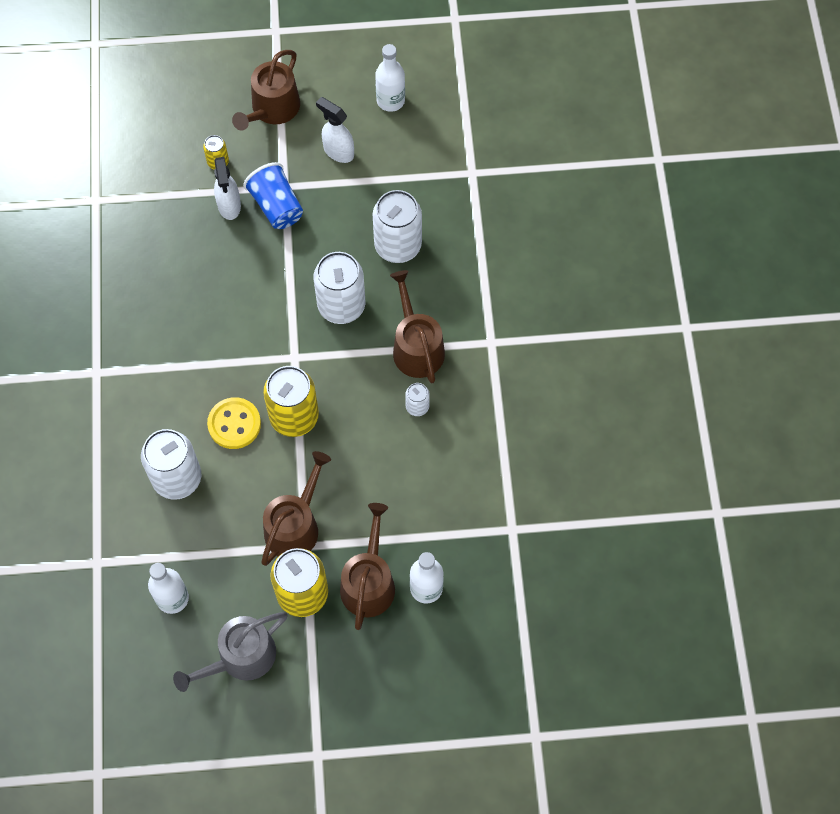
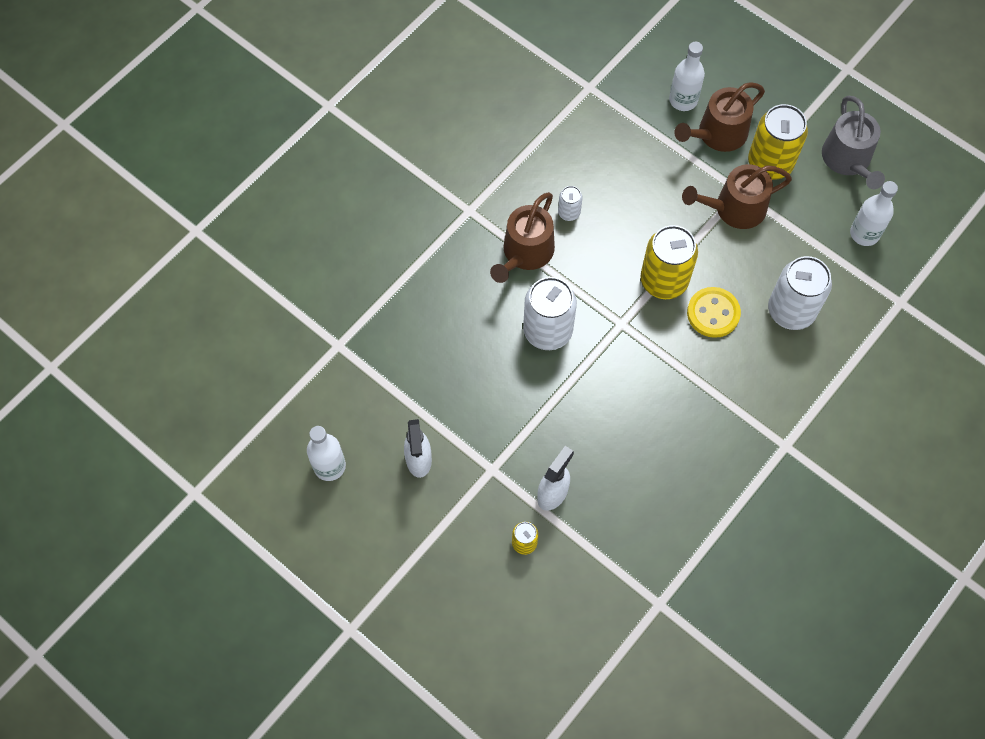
camera: 135 degrees left, 0 degrees up
grey watering can [173,612,287,692] -> grey watering can turned 75 degrees clockwise [822,96,885,189]
brown watering can [232,50,300,130] -> none
blue cup [243,162,303,229] -> none
white can [373,190,422,263] -> none

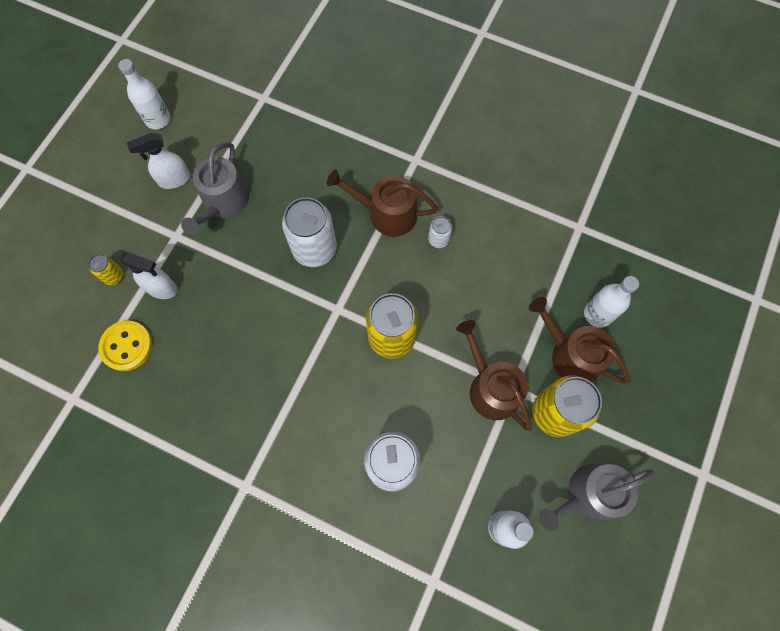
camera: 75 degrees right, 5 degrees up
yellow button [687,287,741,338] -> yellow button moved to [98,320,152,371]
none -> grey watering can [181,142,249,235]

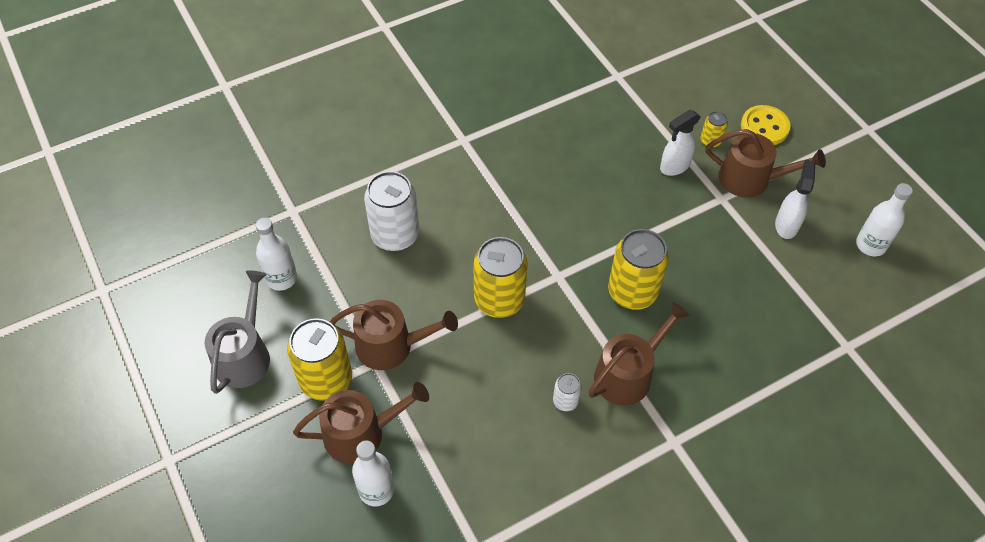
camera: 125 degrees right, 15 degrees down
yellow button [98,320,152,371] -> yellow button moved to [741,105,791,145]
grey watering can [181,142,249,235] -> none
white can [282,197,337,267] -> yellow can [608,229,669,310]
none -> brown watering can [705,129,826,198]

